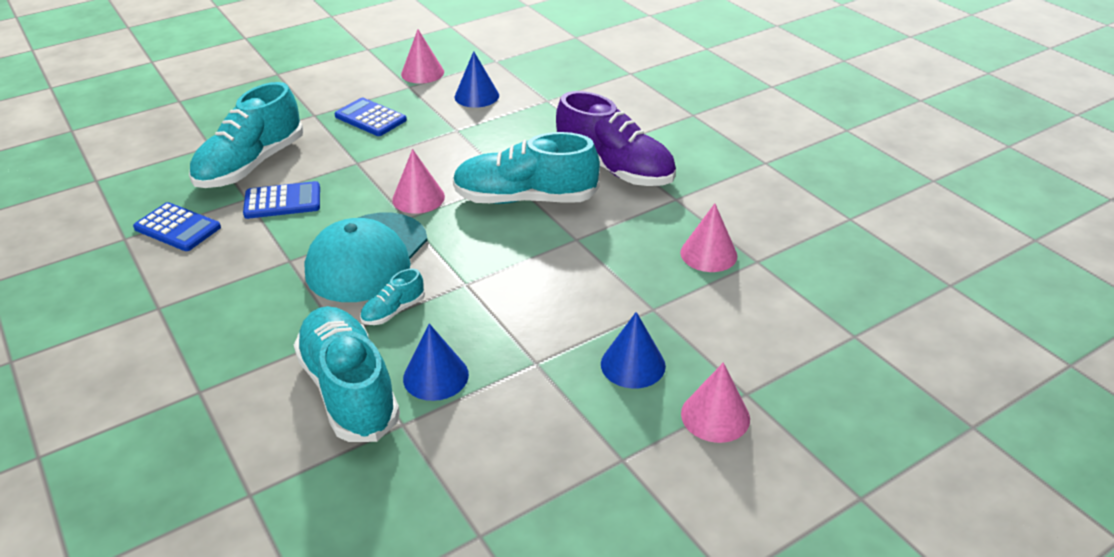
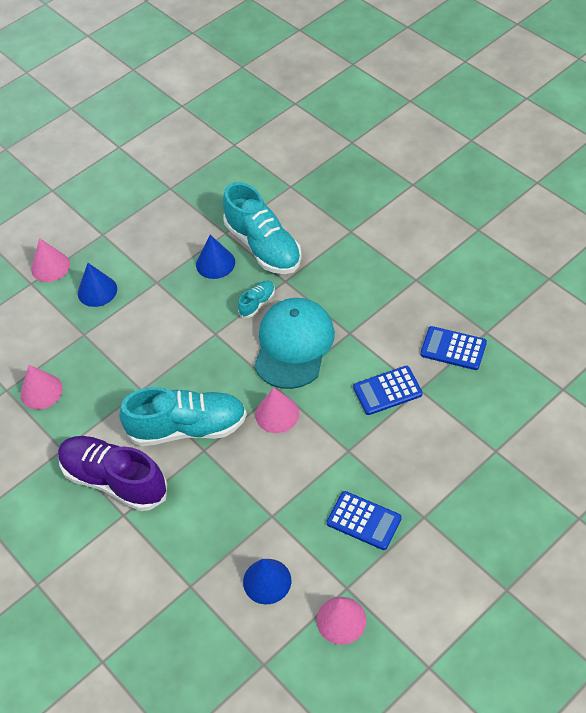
camera: 175 degrees right, 15 degrees up
turquoise shoe [189,82,304,188] -> none

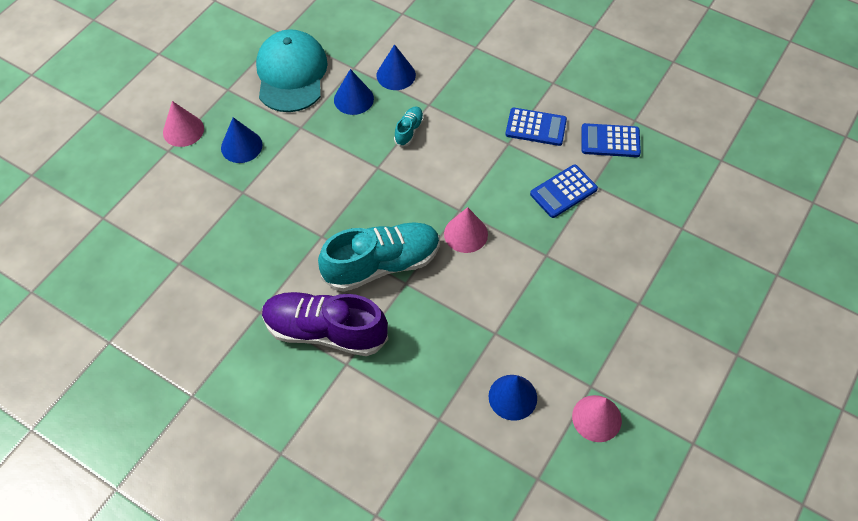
camera: 20 degrees left, 5 degrees up
pink cone [20,365,63,410] -> none
turquoise shoe [223,182,302,274] -> blue cone [377,44,416,90]
turquoise cap [254,298,335,389] -> turquoise cap moved to [256,29,328,112]
blue calculator [327,491,402,550] -> blue calculator moved to [505,108,567,146]

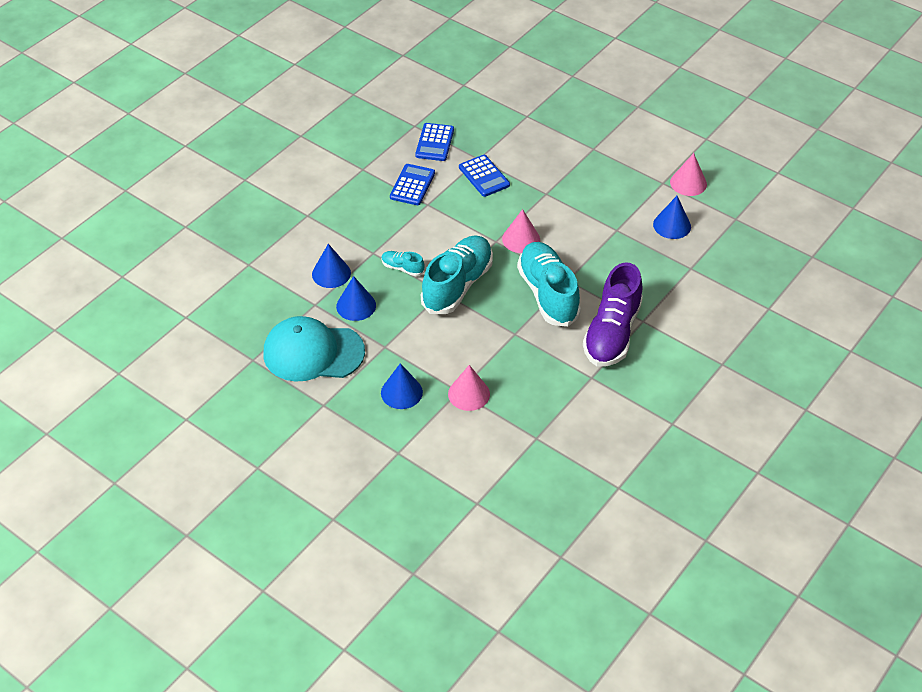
camera: 85 degrees left, 10 degrees down
pink cone [163,101,204,147] -> pink cone moved to [448,365,490,411]
none -> turquoise shoe [421,235,493,314]

